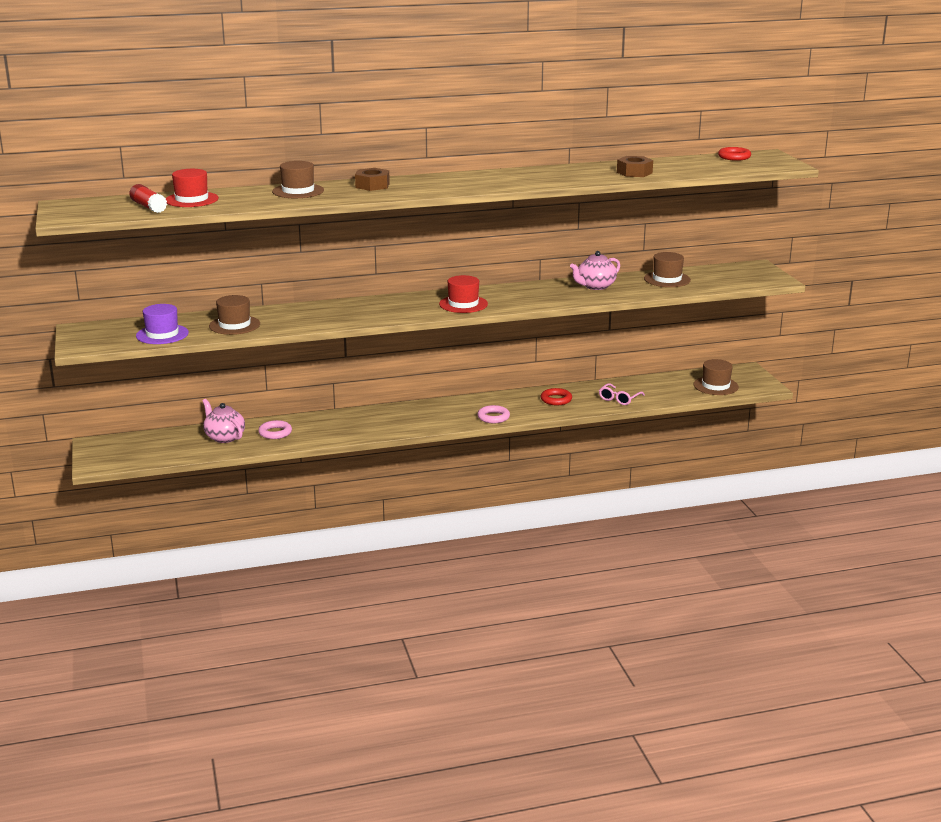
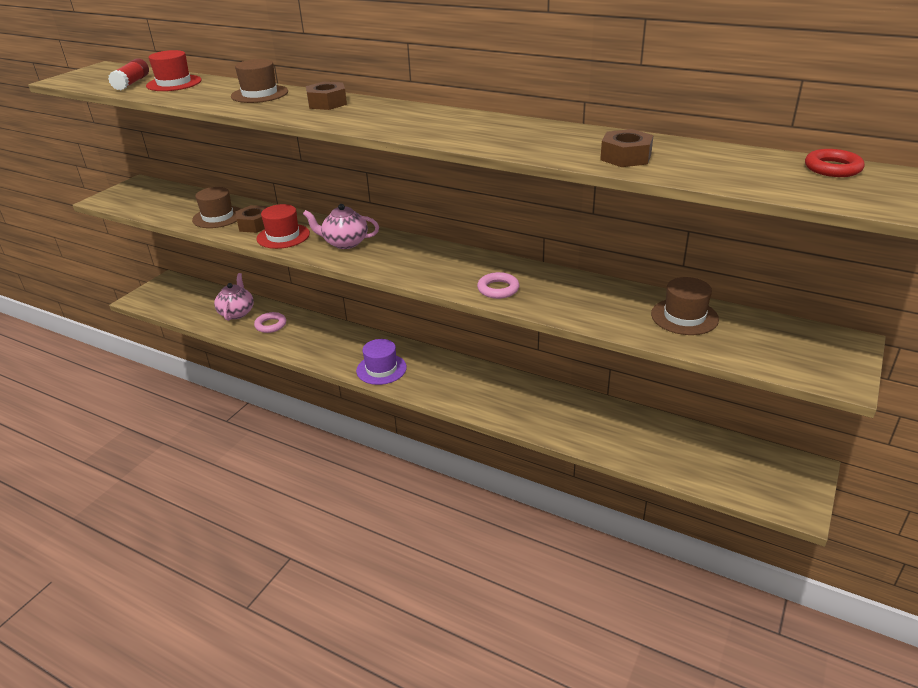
camera: 45 degrees right, 10 degrees up
purple hat [136,304,189,344] -> purple hat moved to [356,339,407,385]
red hat [439,275,488,313] -> red hat moved to [257,204,310,249]
pink ring [477,405,510,423] -> pink ring moved to [477,272,519,299]
red ring [541,388,572,405] -> none
pink teapot [570,251,620,290] -> pink teapot moved to [303,204,379,249]
pink glasses [599,383,645,405] -> none
brown hat [693,359,739,395] -> none
none -> brown nut [235,205,268,233]

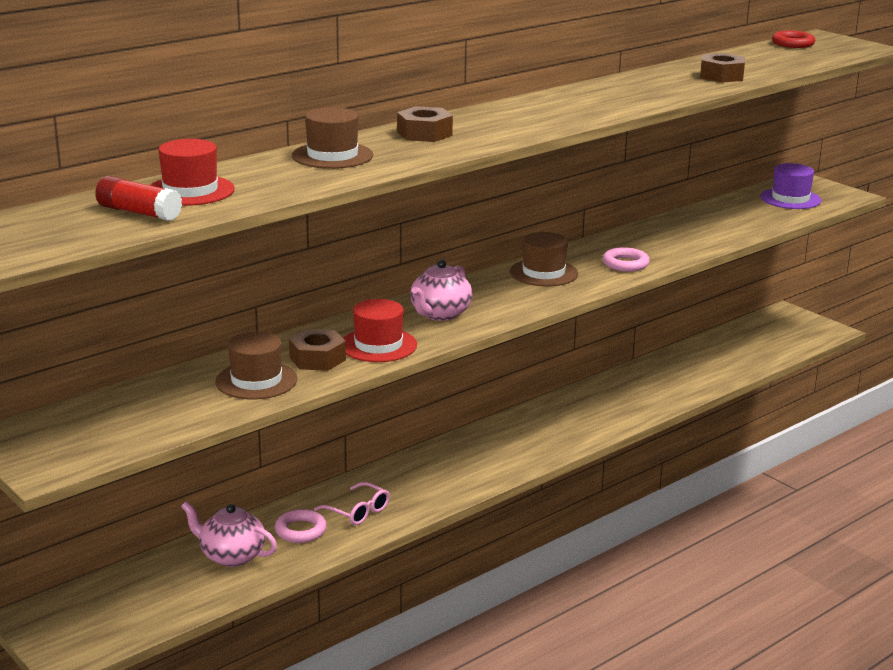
camera: 70 degrees left, 10 degrees down
purple hat [356,339,407,385] -> purple hat moved to [760,163,821,209]
brown hat [651,277,719,335] -> brown hat moved to [509,232,578,286]
none -> pink glasses [314,482,390,525]

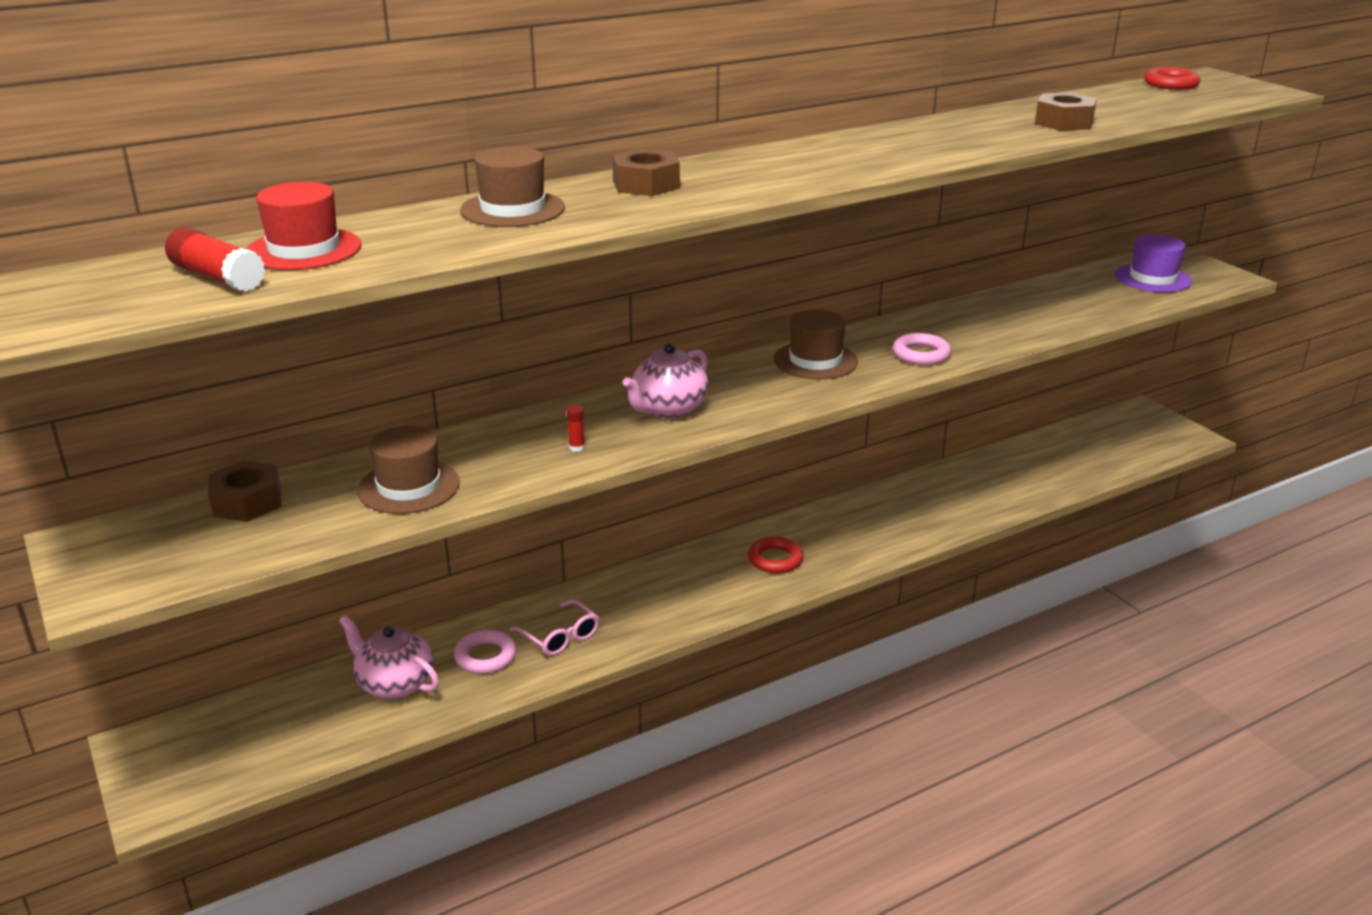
camera: 10 degrees right, 5 degrees up
brown nut [289,329,346,371] -> brown nut moved to [208,460,281,522]
red hat [343,299,417,362] -> red glue stick [567,405,585,452]
none -> red ring [748,536,803,573]

